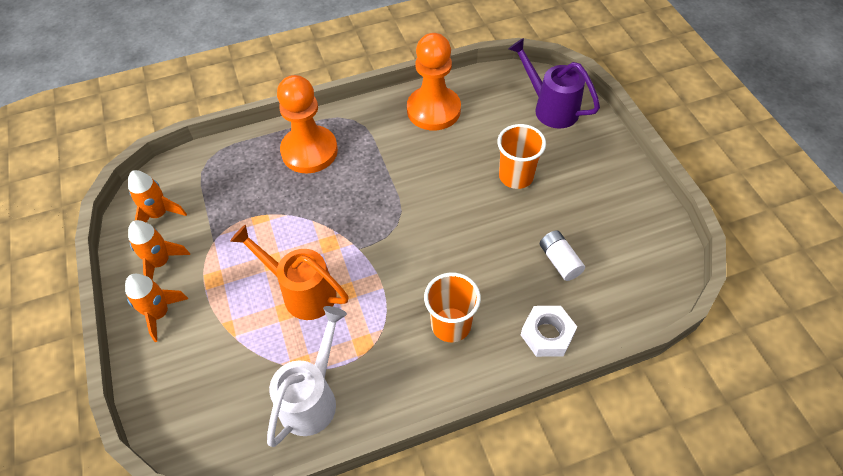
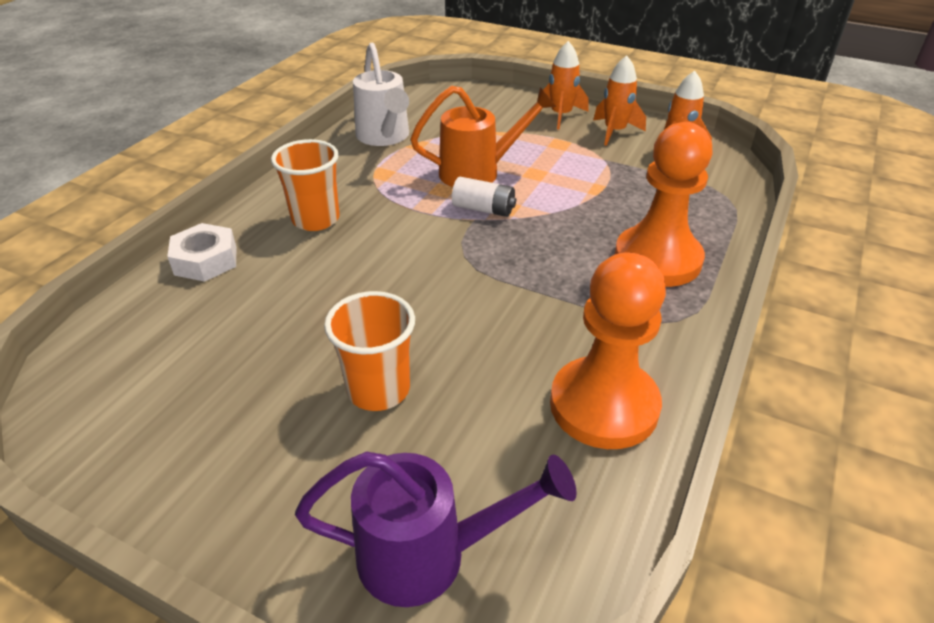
camera: 135 degrees right, 15 degrees down
white battery [540,230,585,281] -> white battery moved to [452,177,516,217]

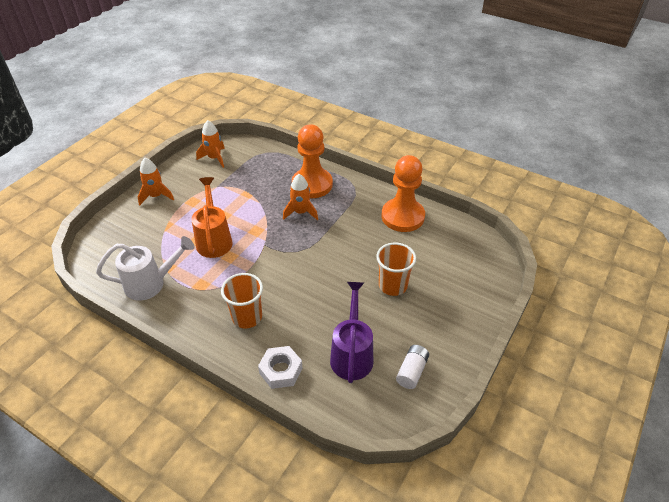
camera: 85 degrees left, 5 degrees up
purple watering can [295,451,577,607] -> purple watering can moved to [330,282,373,383]
white battery [452,177,516,217] -> white battery moved to [396,345,429,389]
orange rocket [593,55,646,146] -> orange rocket moved to [283,174,318,220]

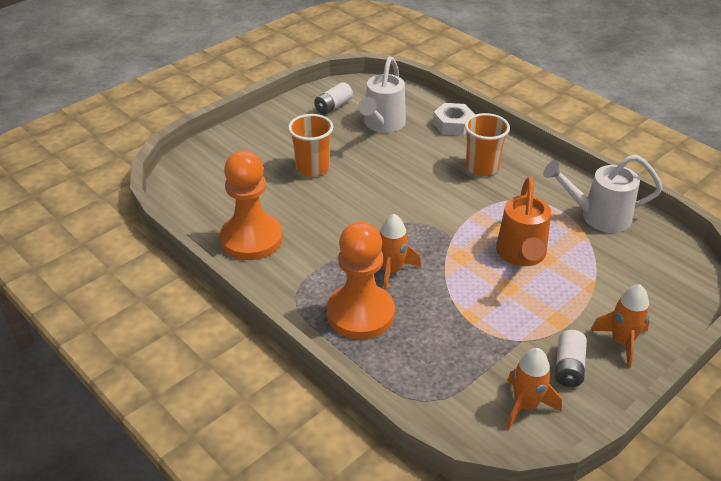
camera: 165 degrees left, 5 degrees down
purple watering can [330,282,373,383] -> white watering can [358,56,406,133]
none -> white battery [555,330,587,387]

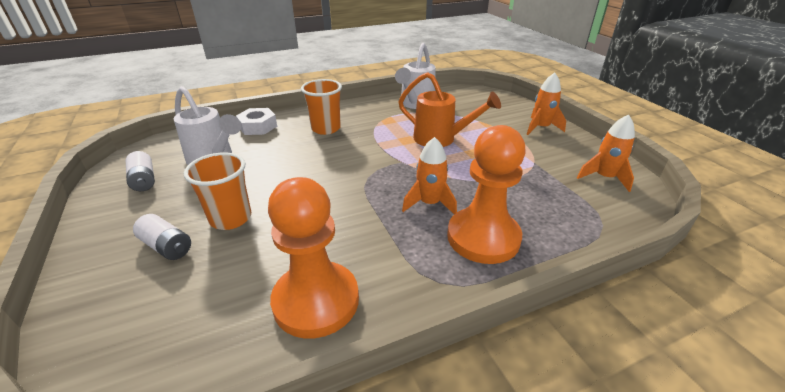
camera: 70 degrees left, 5 degrees down
white battery [555,330,587,387] -> white battery moved to [133,214,191,260]

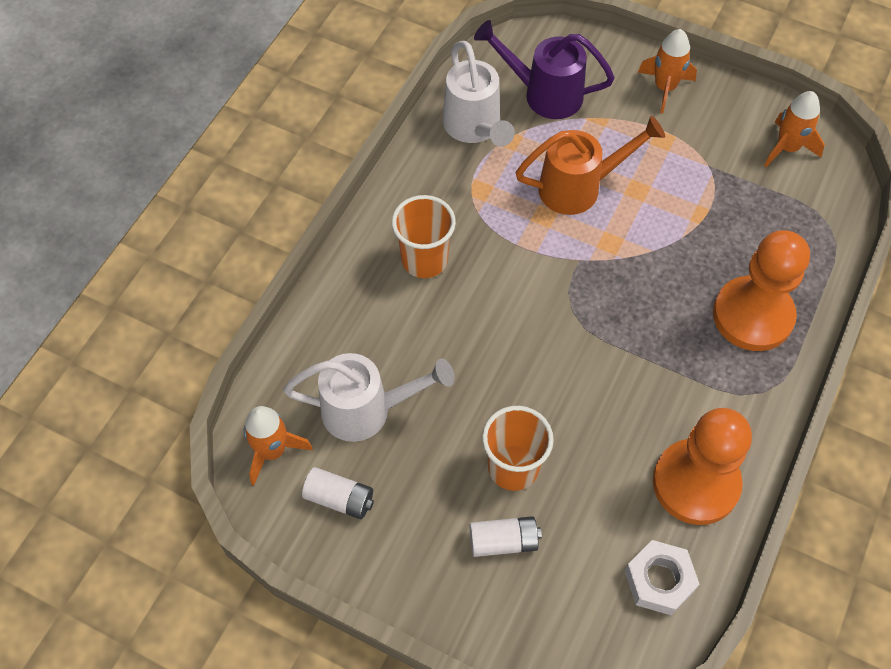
camera: 40 degrees left, 25 degrees up
white nut [236,108,277,135] -> white nut moved to [625,540,699,615]
orange rocket [402,137,457,214] -> orange rocket moved to [244,406,313,485]
none -> purple watering can [474,20,615,119]

